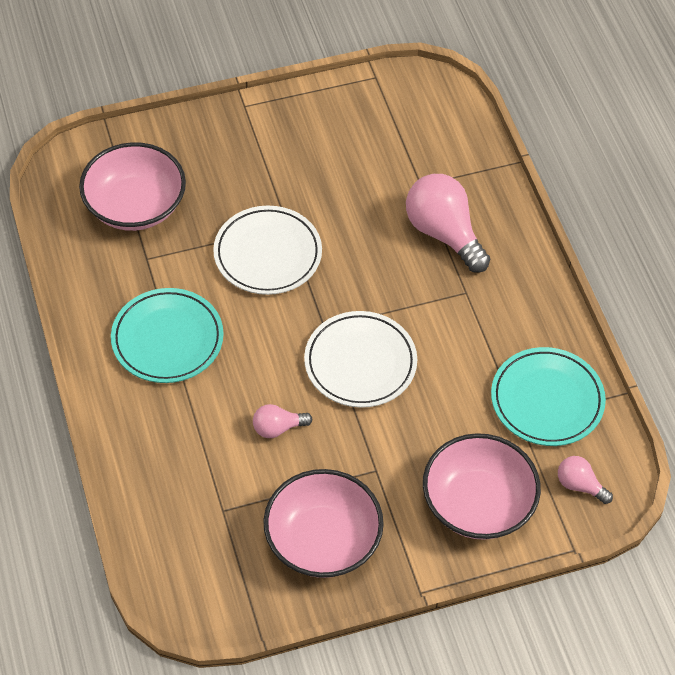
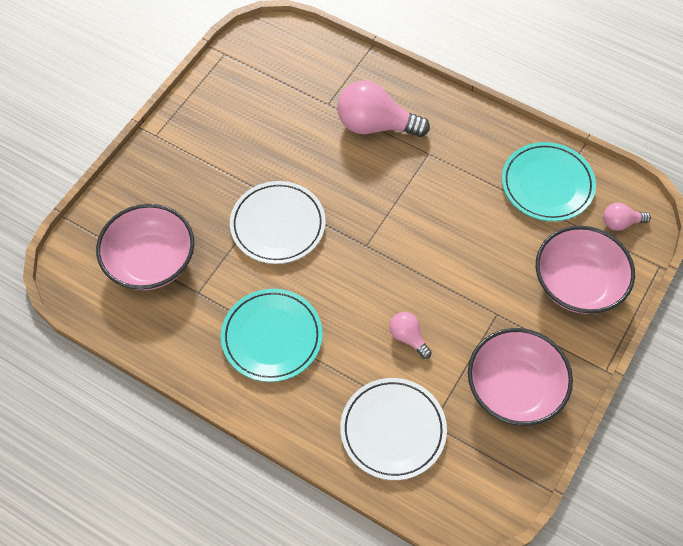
camera: 40 degrees left, 5 degrees up
pink light bulb [253,404,312,438] -> pink light bulb turned 105 degrees clockwise [390,312,432,359]
white plate [304,311,417,408] -> white plate moved to [340,378,447,480]

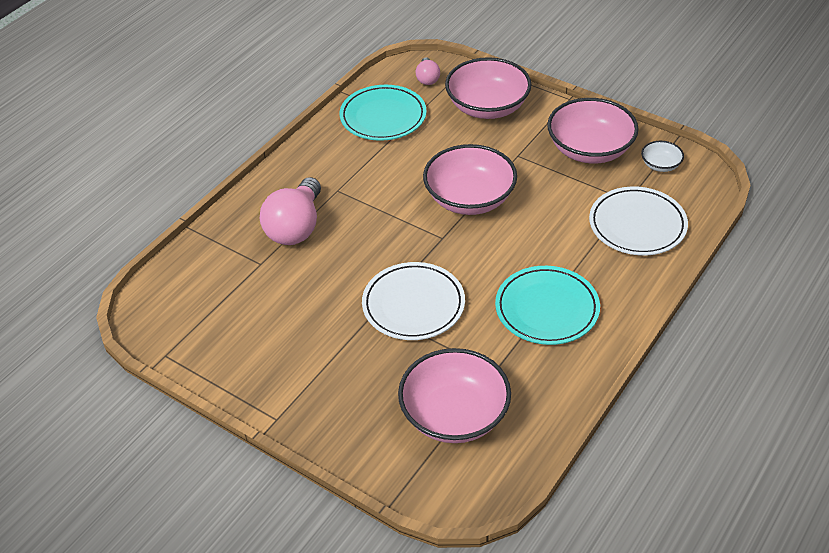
camera: 85 degrees left, 15 degrees down
pink light bulb [390,312,432,359] -> none
none -> pink bowl [423,144,517,215]
none -> white bowl [641,141,684,172]

